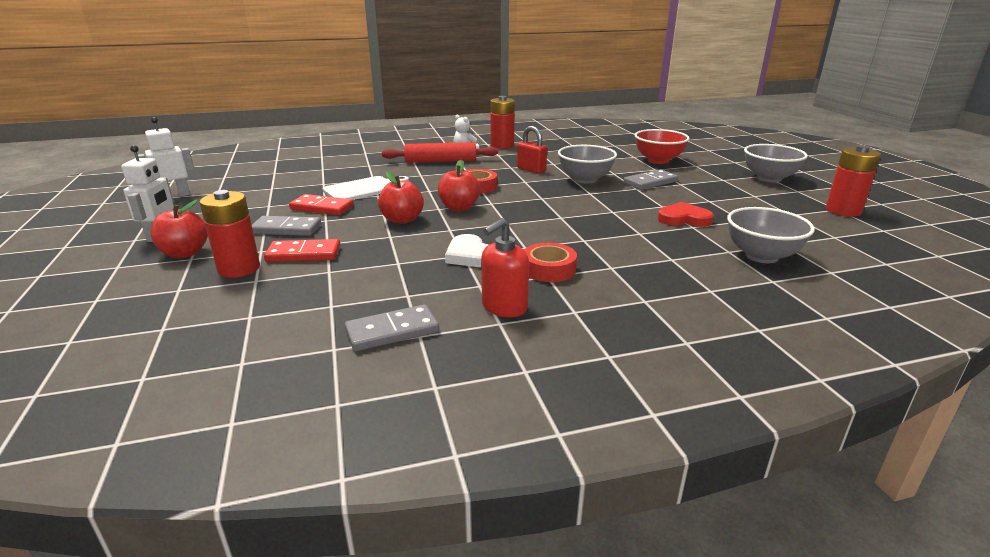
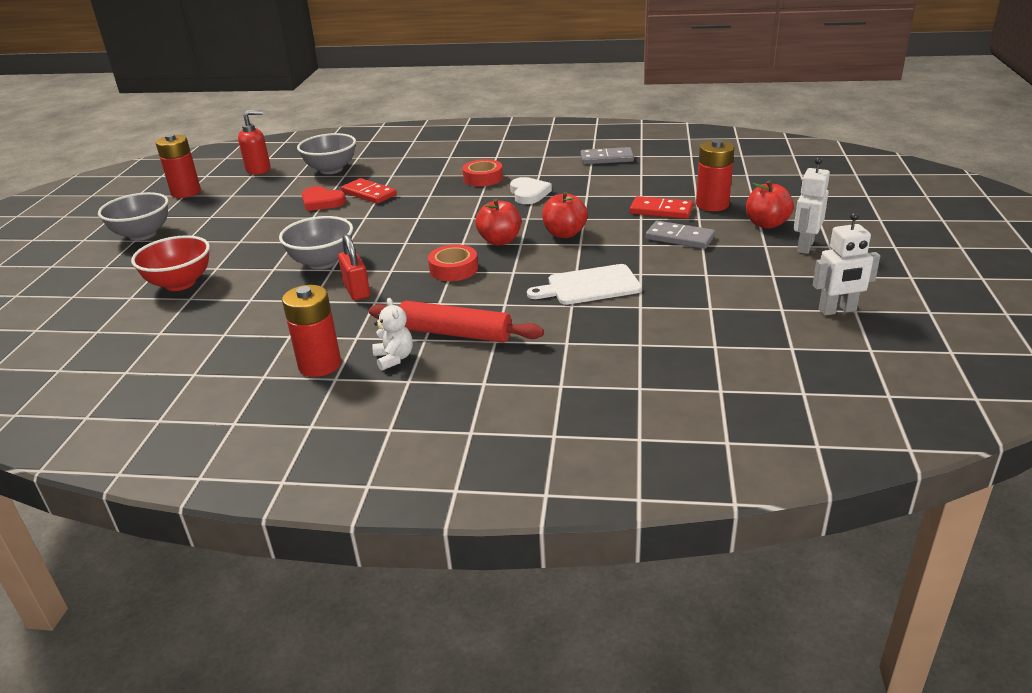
camera: 155 degrees left, 5 degrees up
red domino [289,194,354,215] -> red domino moved to [341,178,397,204]
red soap dispenser [481,218,529,318] -> red soap dispenser moved to [238,110,271,175]
grey domino [624,169,678,190] -> none

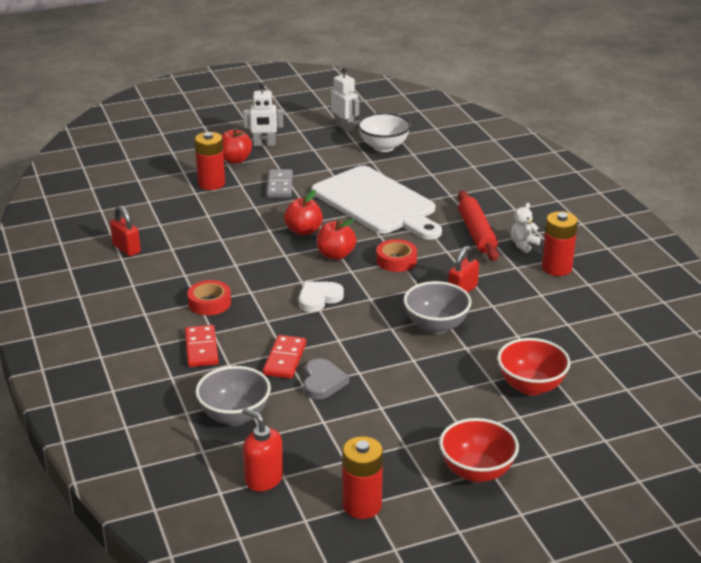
camera: 120 degrees left, 0 degrees up
grey bowl [98,192,169,241] -> red bowl [439,418,519,482]
red heart [302,186,346,211] -> grey heart [303,358,349,400]
white heart [510,177,552,204] -> white heart moved to [299,281,344,312]
white cutting board [527,264,642,305] -> white cutting board [311,166,442,240], size x1.85
grey domino [580,147,634,164] -> red padlock [110,206,141,256]
red domino [630,196,693,219] -> red domino moved to [185,325,219,367]
none -> white bowl [358,113,411,152]

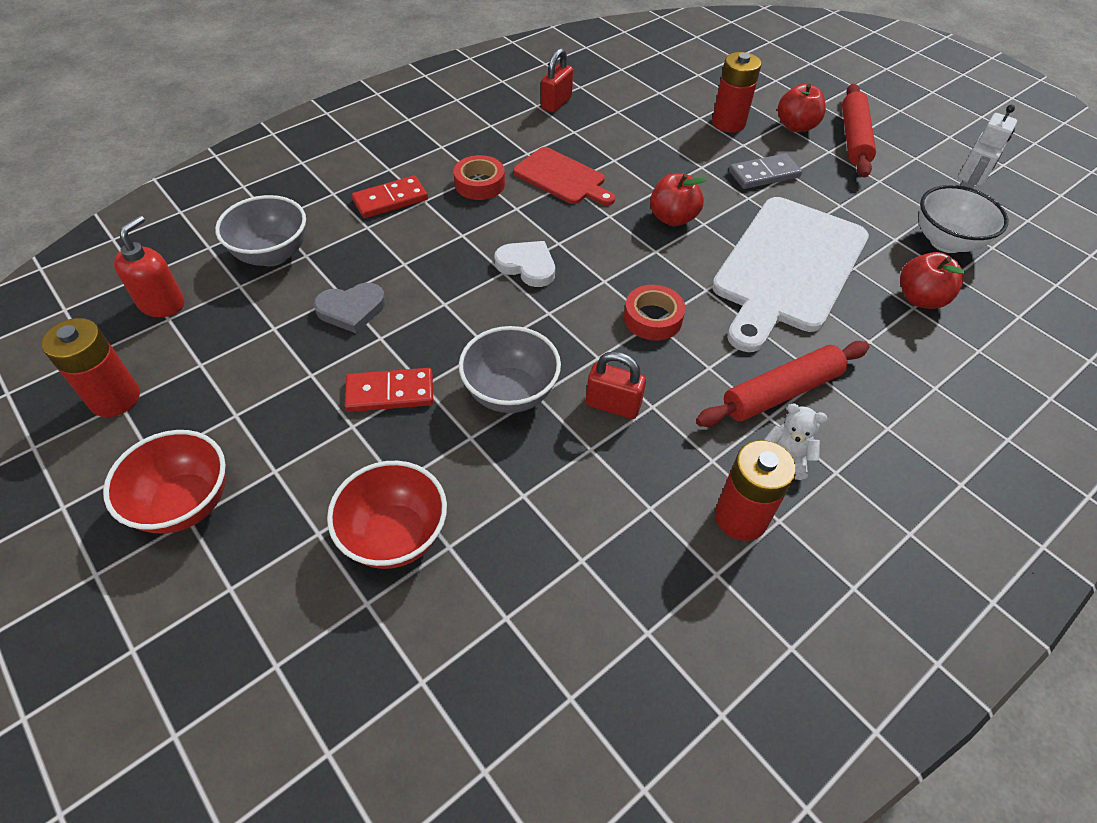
camera: 70 degrees right, 20 degrees up
white robot [243,83,283,146] -> red rolling pin [842,84,876,177]
red domino [263,335,306,379] -> red domino moved to [345,368,433,412]
red apple [317,219,356,260] -> red apple moved to [900,252,965,309]
none -> red cutting board [513,147,615,206]

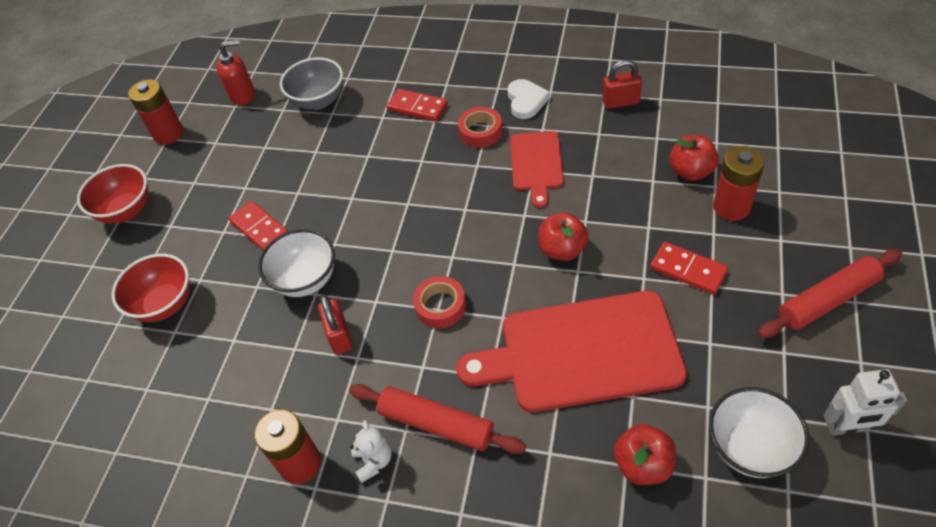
camera: 60 degrees right, 0 degrees up
grey heart [314,283,386,333] -> none
grey bowl [459,326,561,413] -> white bowl [258,229,335,297]
white heart [494,241,555,287] -> white heart moved to [508,79,550,119]
white cutting board [712,197,869,352] -> red cutting board [456,291,687,412]
grey domino [729,153,802,189] -> red domino [650,242,728,294]
red apple [778,84,826,132] -> red apple moved to [669,135,719,181]

